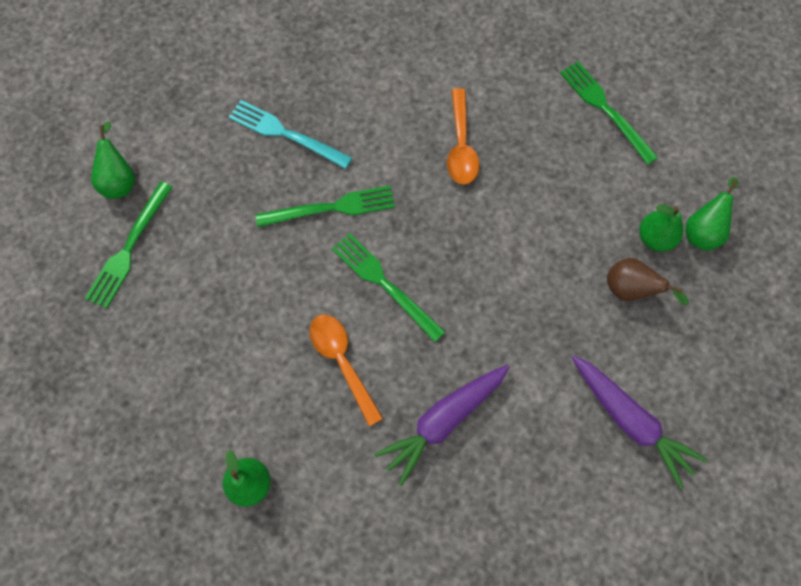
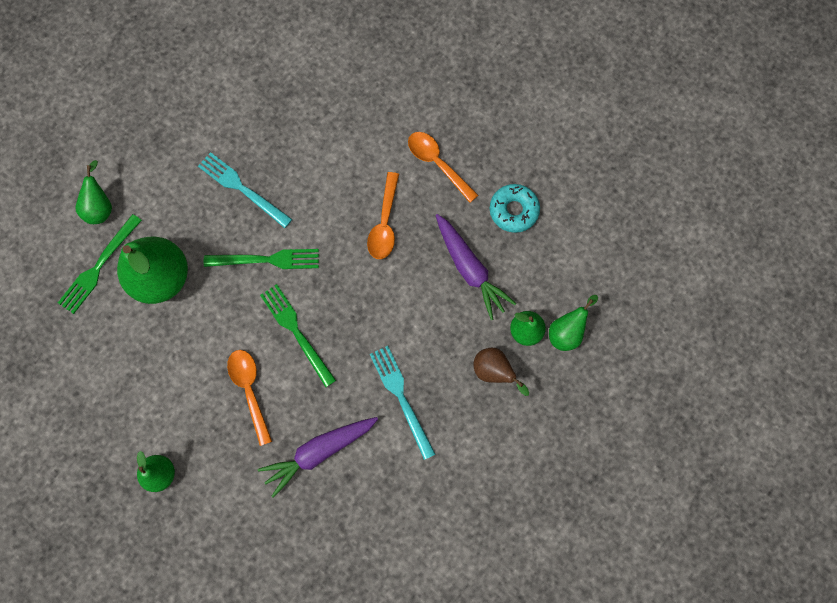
camera: 10 degrees right, 5 degrees up
green fork [560,61,658,165] -> turquoise donut [490,184,540,233]
purple carrot [572,356,707,489] -> purple carrot moved to [436,214,516,320]
none -> green pear [117,237,188,304]
none -> turquoise fork [370,346,435,460]
none -> orange spoon [408,132,478,203]

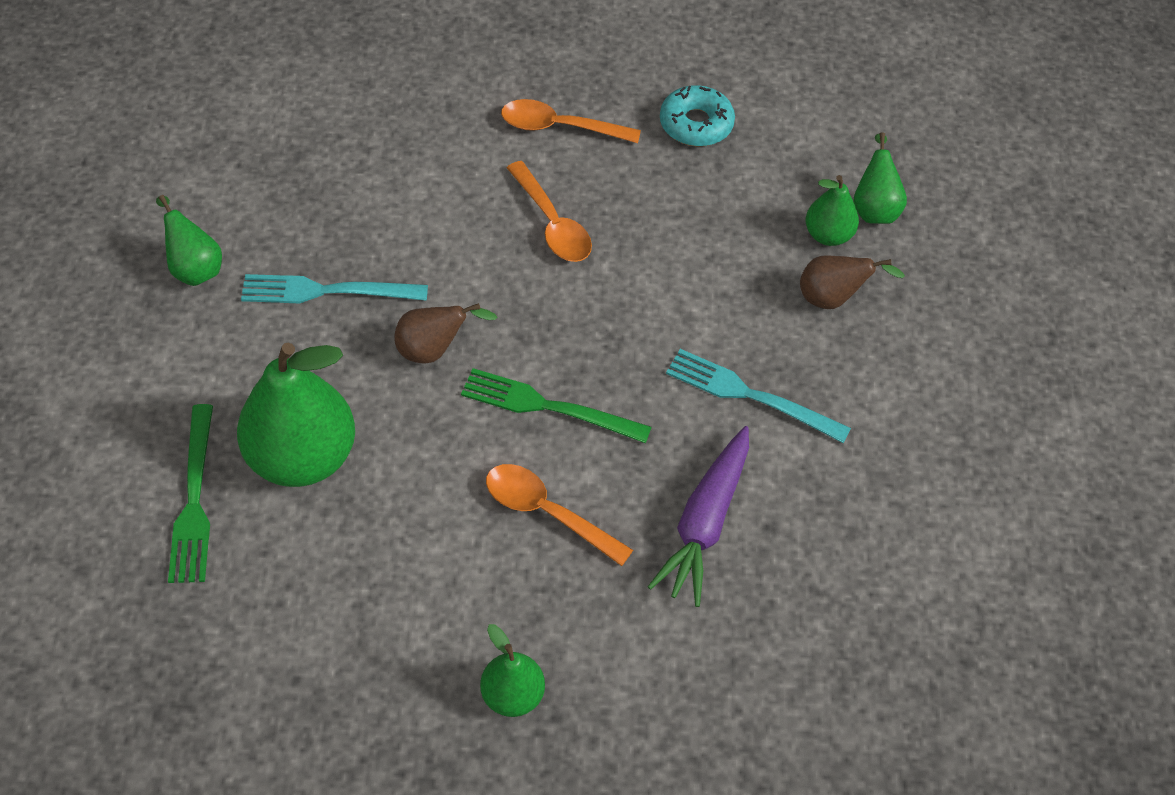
camera: 40 degrees left, 20 degrees down
green pear [75,160,112,224] -> green pear moved to [156,195,222,286]
green fork [204,249,319,269] -> brown pear [394,303,497,364]
purple carrot [436,214,516,320] -> none

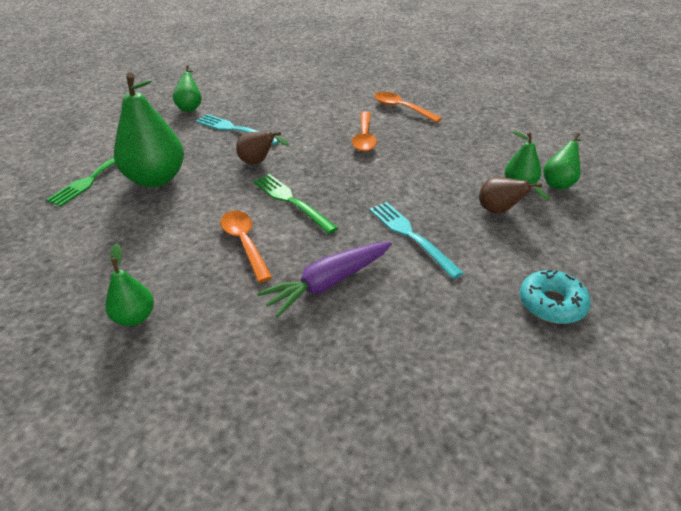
camera: 35 degrees right, 15 degrees down
turquoise donut [660,85,735,146] -> turquoise donut moved to [520,270,591,324]

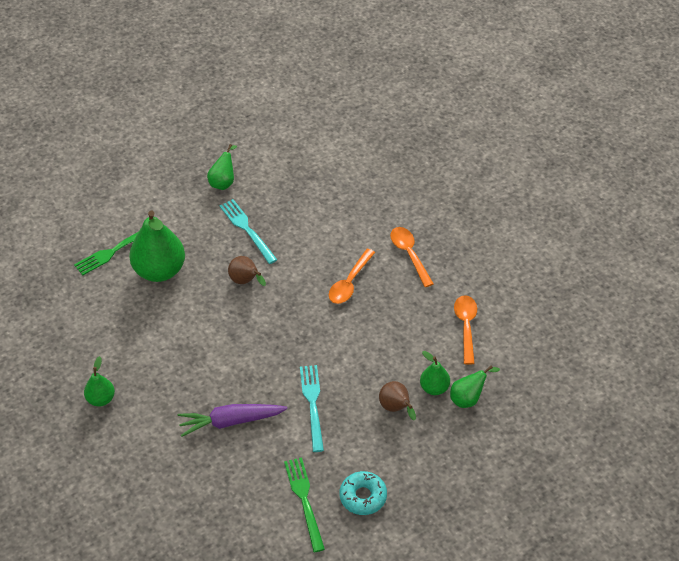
camera: 25 degrees right, 10 degrees up
orange spoon [220,211,272,283] -> orange spoon moved to [454,295,477,365]
green fork [253,174,338,234] -> green fork moved to [284,457,325,552]

